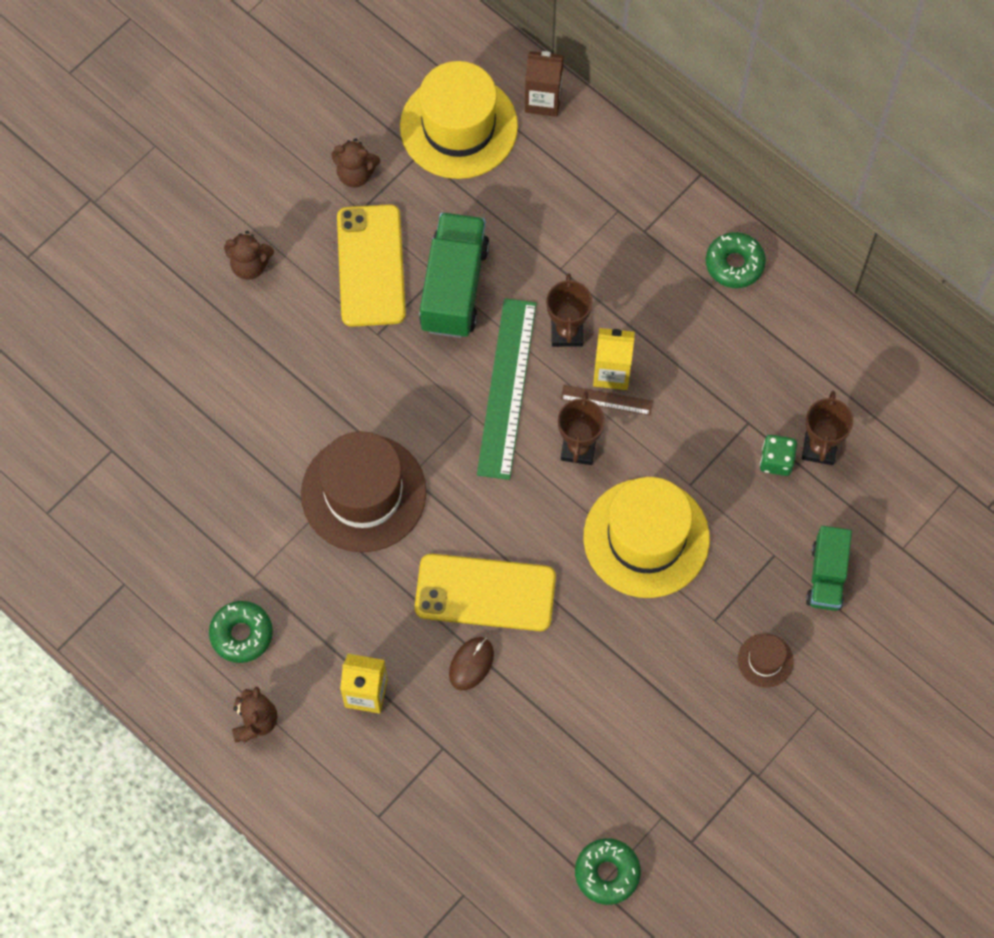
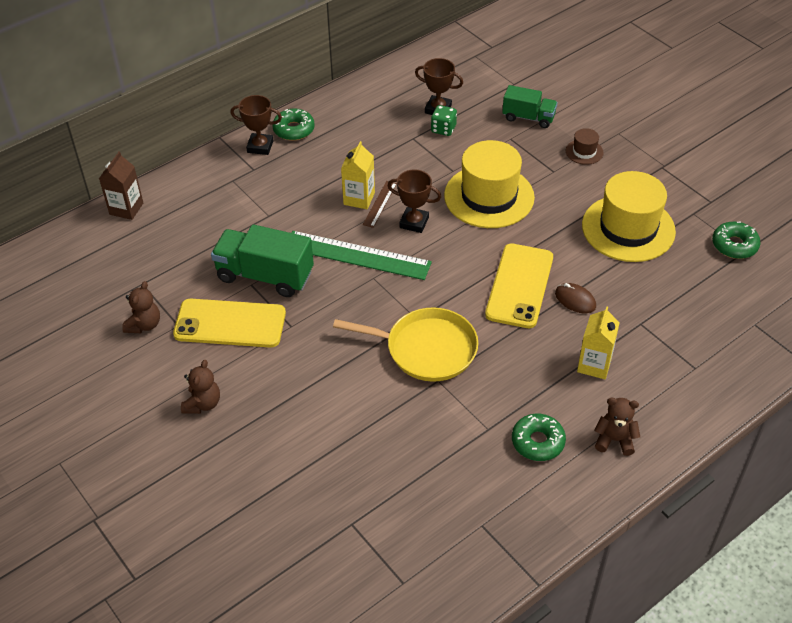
camera: 80 degrees left, 20 degrees down
brown hat [301,431,427,552] -> yellow pan [333,308,478,382]
yellow hat [400,61,518,179] -> yellow hat moved to [582,171,676,262]
brown trophy [546,273,593,347] -> brown trophy moved to [231,95,282,155]

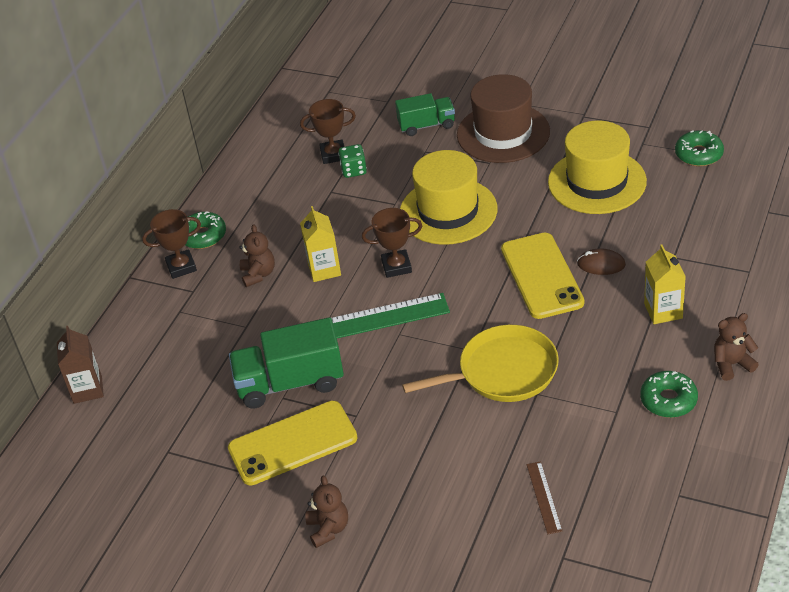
camera: 25 degrees left, 5 degrees down
brown teddy bear [122,281,160,333] -> brown teddy bear moved to [239,224,275,287]
brown ruler [363,181,397,228] -> brown ruler moved to [526,461,562,534]
brown hat [566,128,604,165] -> brown hat [457,74,550,163], size x2.31

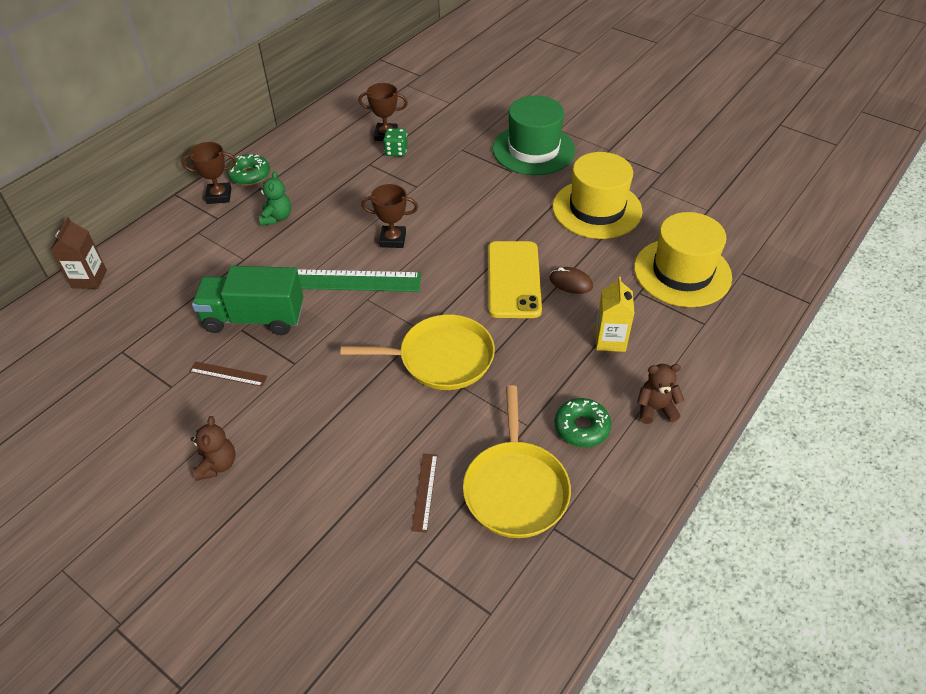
camera: 10 degrees right, 5 degrees up
yellow phone [228,401,358,486] -> brown ruler [189,361,267,387]
brown teddy bear [239,224,275,287] -> green teddy bear [259,171,291,226]
yellow carton [300,206,341,282] -> none
green truck [395,93,455,136] -> none
yellow hat [400,150,497,245] -> yellow hat moved to [634,212,732,307]
brown hat [457,74,550,163] -> green hat [493,96,575,175]
green donut [675,130,724,166] -> none
none -> yellow pan [463,385,571,538]

